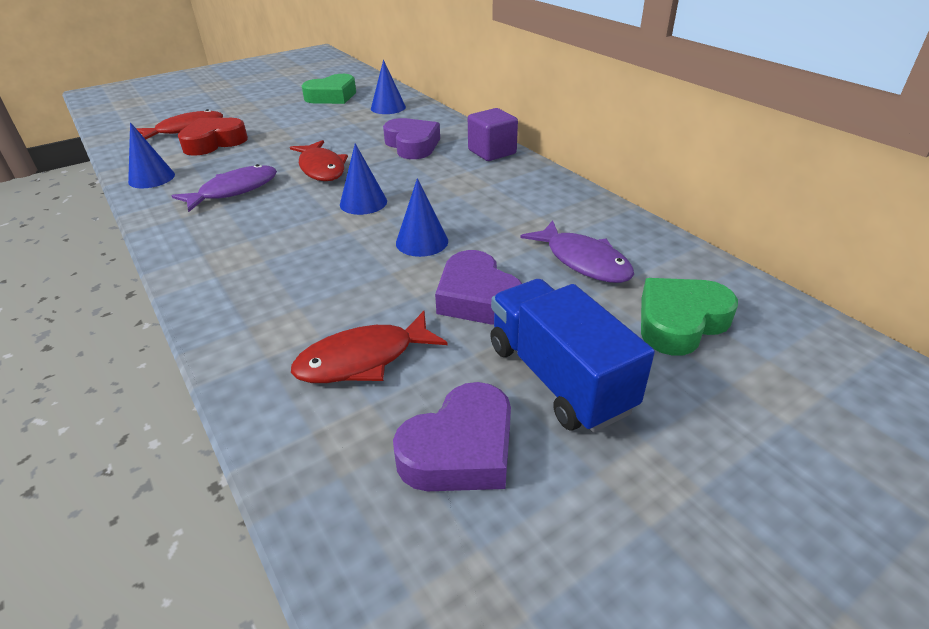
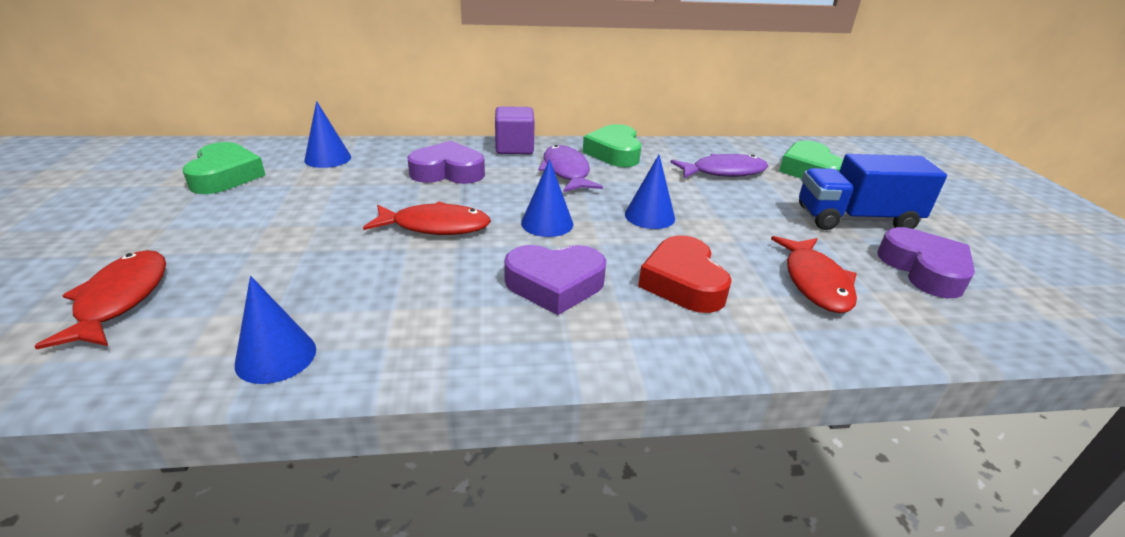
camera: 65 degrees left, 5 degrees down
purple fish [172,164,277,212] -> purple fish moved to [538,145,603,192]
red heart [178,118,248,156] -> red heart moved to [638,235,732,313]
purple heart [435,250,522,325] -> purple heart moved to [504,245,606,315]
none -> green heart [583,124,642,167]

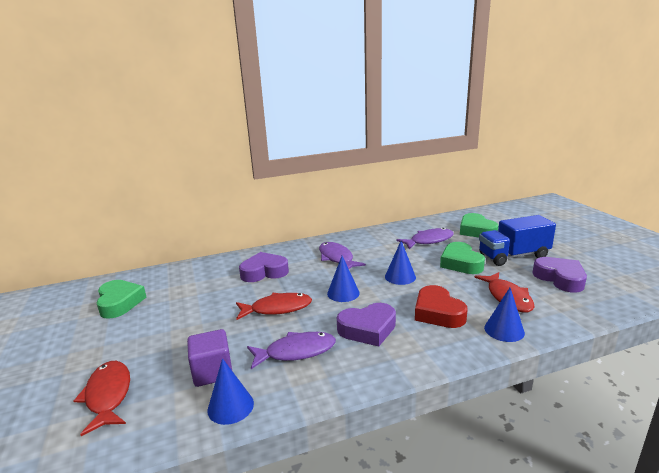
camera: 10 degrees left, 10 degrees down
blue cone [304,101,351,168] -> blue cone moved to [484,288,525,342]
purple cube [495,106,535,154] -> purple cube moved to [187,329,232,387]
green heart [583,124,642,167] -> green heart moved to [440,242,485,274]
none -> purple fish [247,332,336,369]

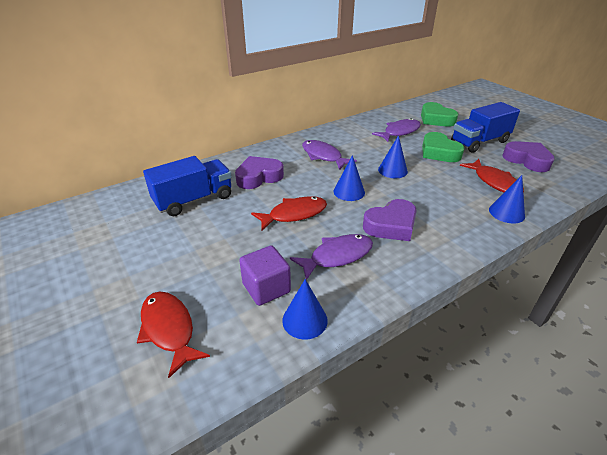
camera: 15 degrees left, 15 degrees up
green heart [96,280,146,319] -> none
red heart [415,285,468,328] -> none
none -> blue truck [143,156,232,216]

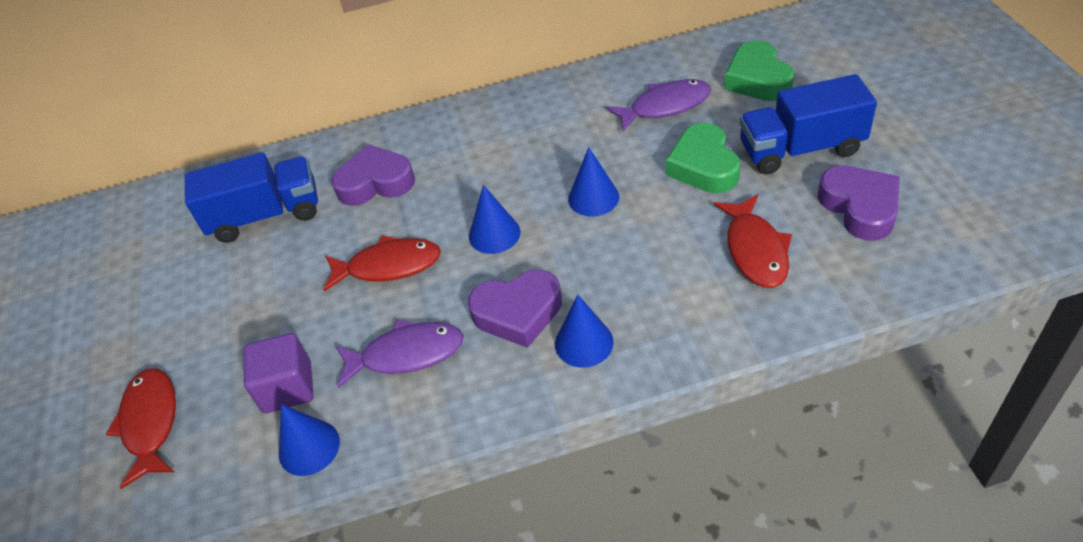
camera: 25 degrees right, 10 degrees up
purple fish [302,140,357,170] -> none
blue cone [489,175,525,224] -> blue cone moved to [555,294,614,368]

